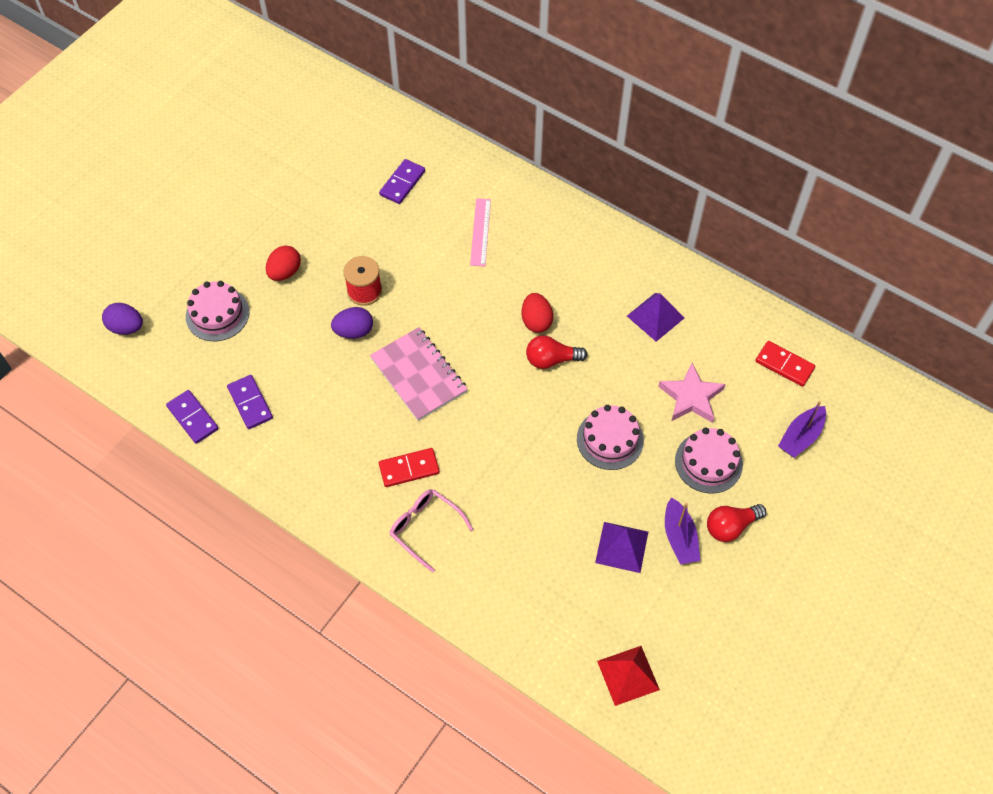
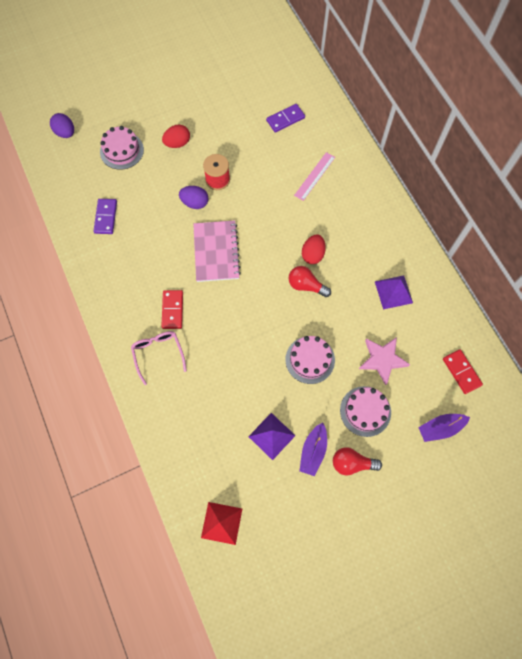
camera: 30 degrees right, 10 degrees up
purple domino [166,390,219,444] -> none
red domino [379,448,440,487] -> red domino turned 75 degrees clockwise [161,290,183,329]

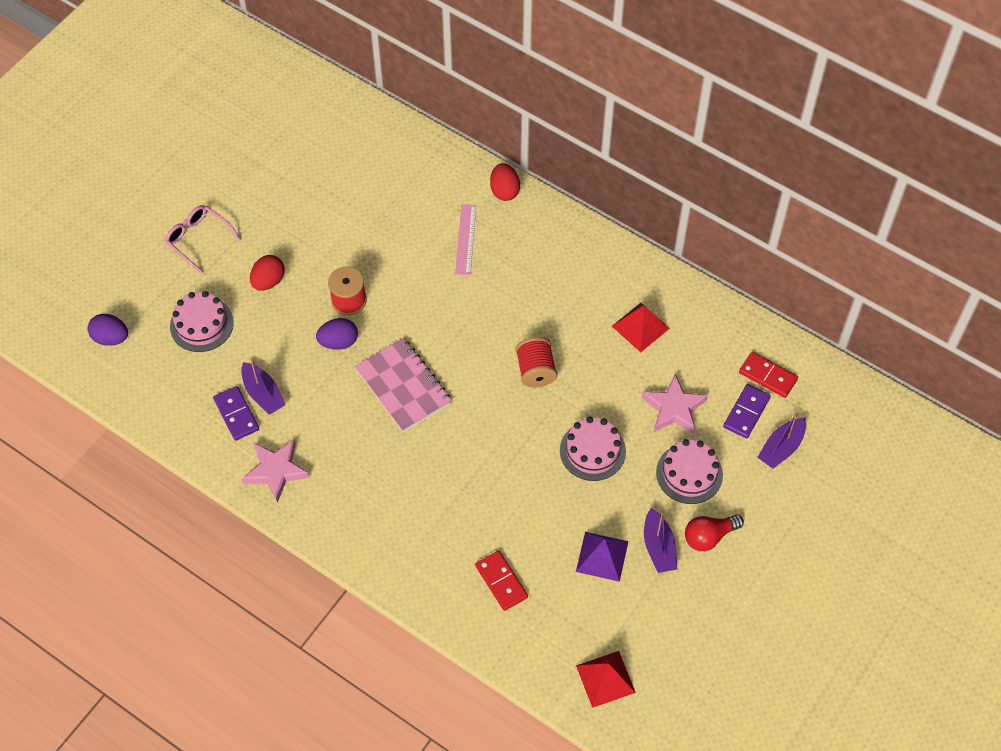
camera: 30 degrees left, 10 degrees down
pink glasses [131,331,187,385] -> pink glasses moved to [165,205,241,274]
red domino [161,290,183,329] -> red domino moved to [475,551,528,611]
purple domino [266,104,305,133] -> purple domino moved to [723,384,771,438]
red light bulb [289,266,331,297] -> red spool [515,337,557,387]
red egg [302,235,326,264] -> red egg moved to [490,163,520,201]
purple pyramid [375,275,413,310] -> red pyramid [612,303,670,352]
none -> purple boat [241,358,285,415]
none -> pink star [242,439,310,503]

